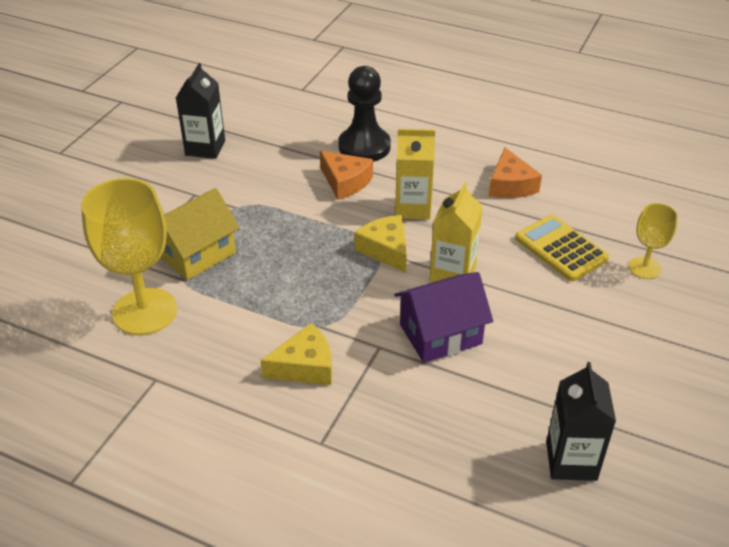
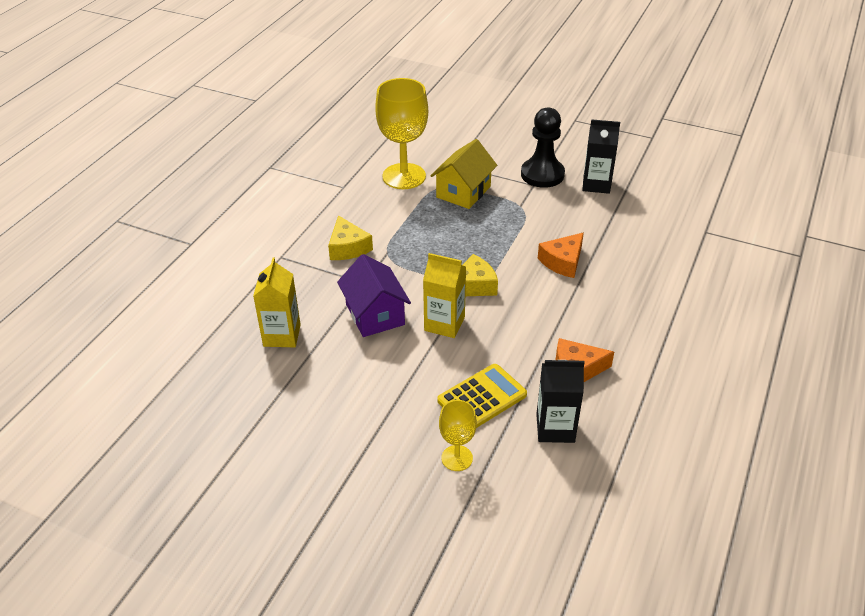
camera: 90 degrees right, 0 degrees up
yellow house [161,188,240,280] -> yellow house turned 75 degrees clockwise [430,139,497,209]
black pawn [338,66,391,162] -> black pawn moved to [521,107,565,188]
yellow carton [395,129,435,219] -> yellow carton moved to [253,258,301,347]
black carton [546,362,616,481] -> black carton moved to [536,360,585,443]

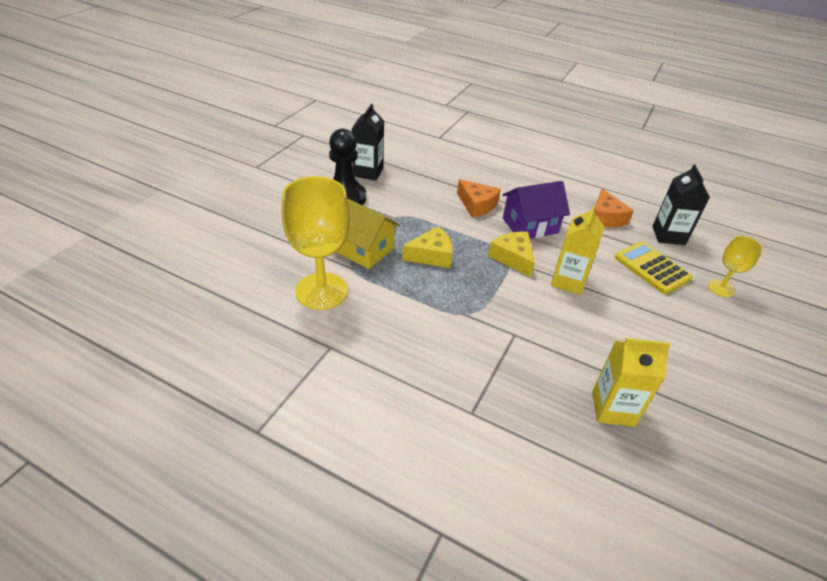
camera: 90 degrees left, 0 degrees up
yellow cheese [328,215,373,260] -> yellow cheese moved to [402,226,453,268]
purple house [337,254,411,337] -> purple house moved to [502,181,570,239]

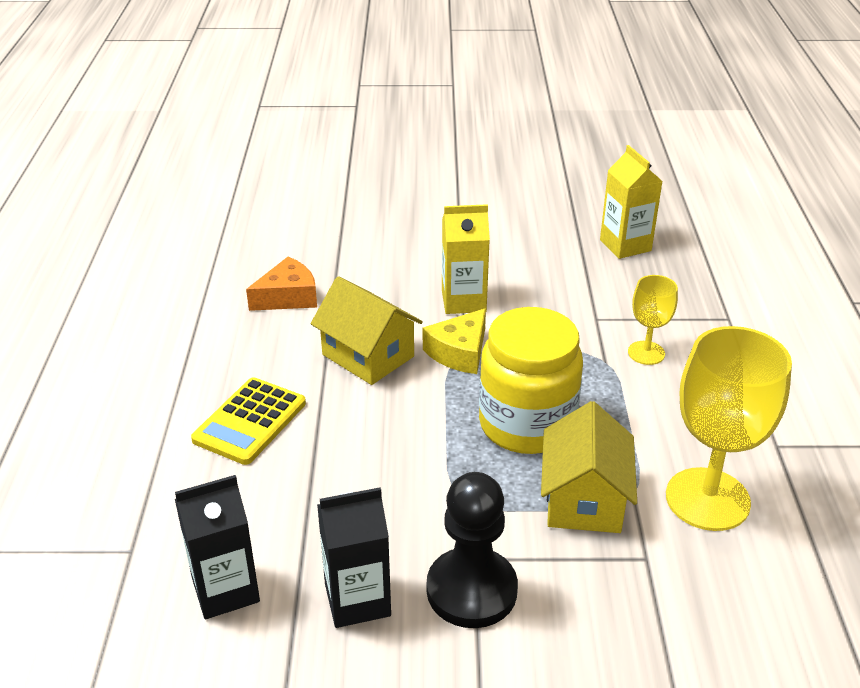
camera: 115 degrees left, 5 degrees down
yellow cheese [402,226,453,268] -> yellow jar [479,307,583,454]
orange cheese [457,179,501,218] -> none
purple house [502,181,570,239] -> yellow house [311,276,423,385]
yellow calculator [615,241,693,294] -> yellow calculator moved to [191,377,306,465]
black carton [652,164,710,245] -> black carton moved to [175,475,260,619]
yellow goblet [708,236,763,297] -> yellow goblet moved to [628,275,678,365]

